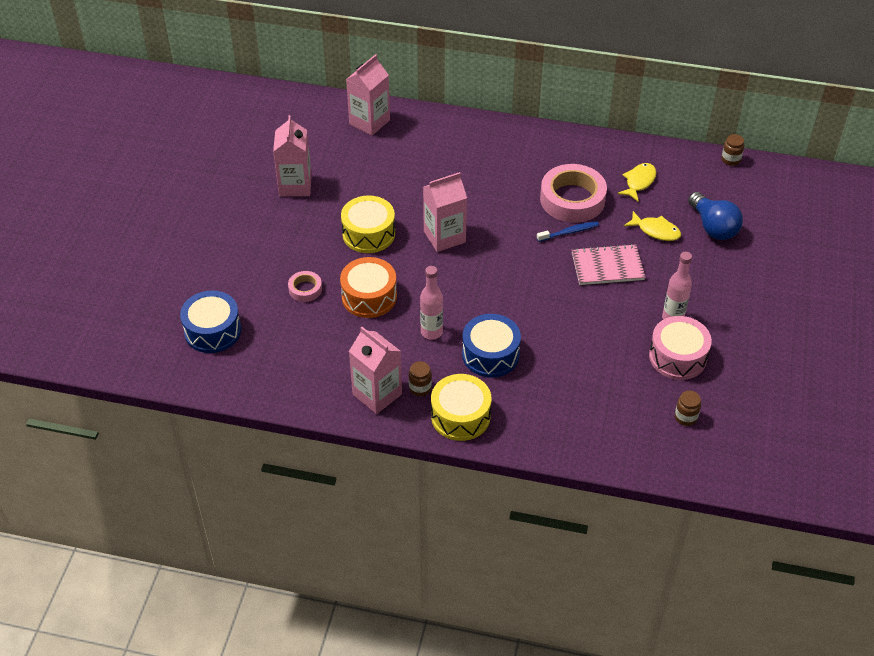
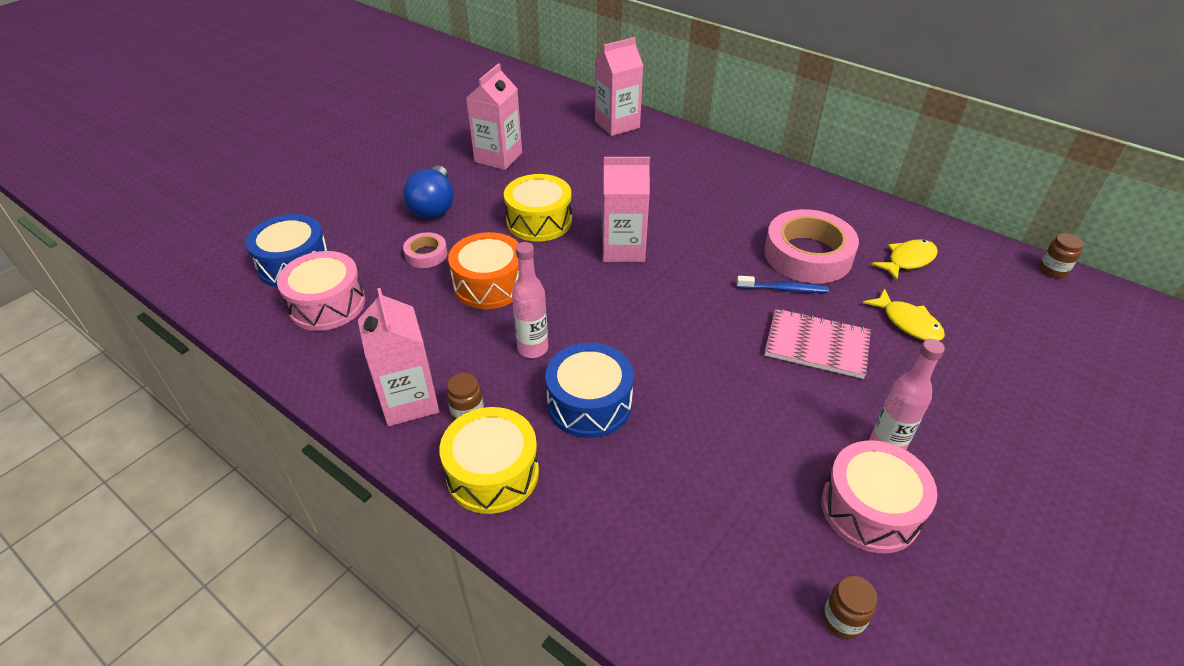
camera: 25 degrees right, 5 degrees down
blue light bulb [688,192,743,240] -> blue light bulb moved to [403,165,454,219]
none -> pink drum [277,251,365,331]

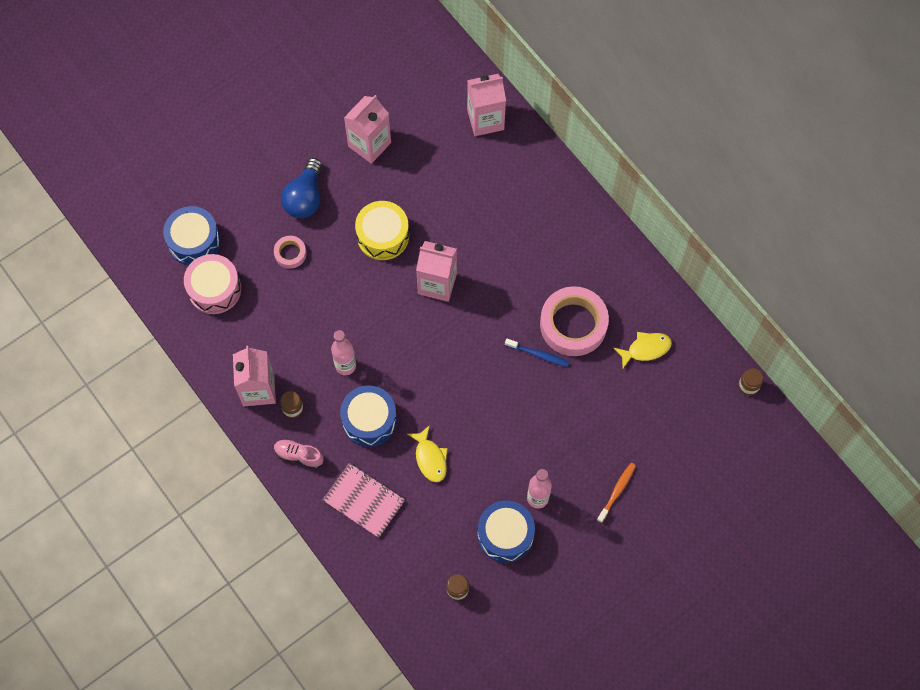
camera: 15 degrees right, 25 degrees up
yellow drum [439,407,539,514] -> pink shoe [274,439,324,469]
orange drum [448,232,519,309] -> none
pink notebook [765,308,871,379] -> pink notebook moved to [323,463,405,538]
pink drum [821,440,937,553] -> blue drum [478,500,535,563]
yellow fish [863,288,945,341] -> yellow fish moved to [408,425,448,482]
none -> orange toothbrush [597,463,636,523]

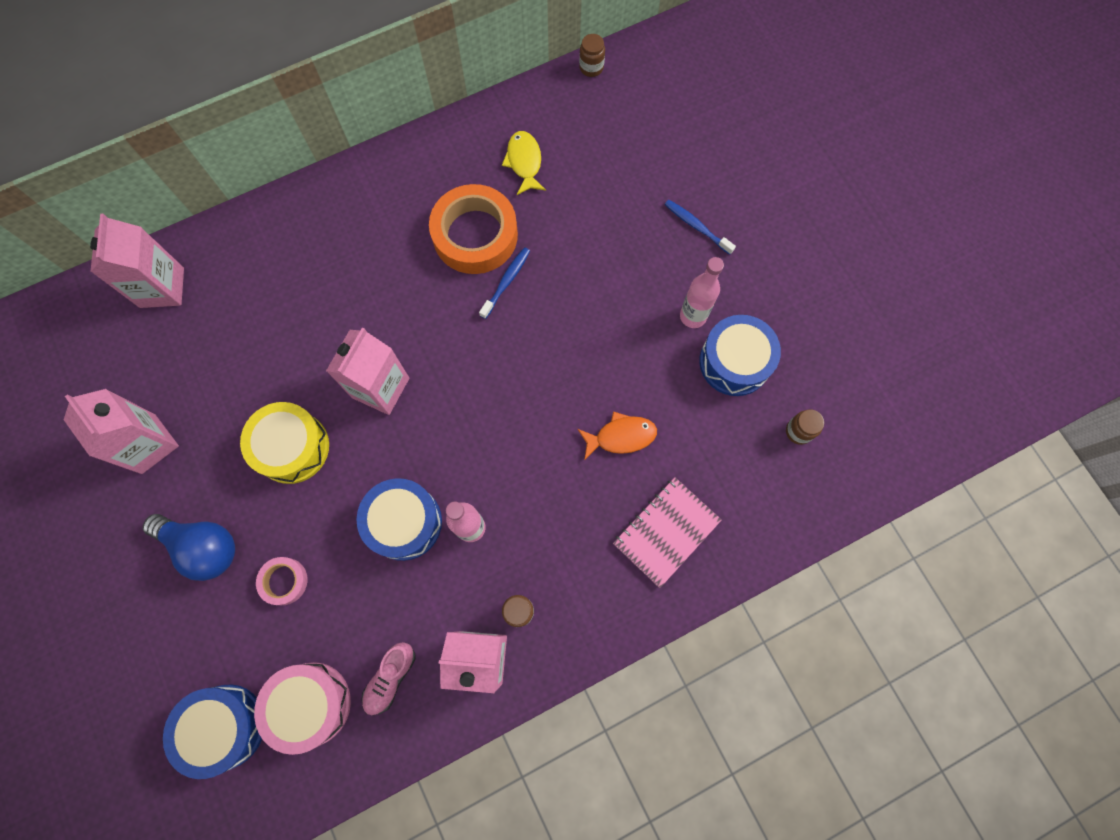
camera: 80 degrees left, 5 degrees up
pink shoe [274,439,324,469] -> pink shoe moved to [361,642,416,715]
blue drum [340,385,397,447] -> blue drum moved to [356,478,442,561]
yellow fish [408,425,448,482] -> orange fish [578,412,657,460]
pink tape [540,286,609,356] -> orange tape [429,184,518,274]
orange toothbrush [597,463,636,523] -> blue toothbrush [665,200,736,255]

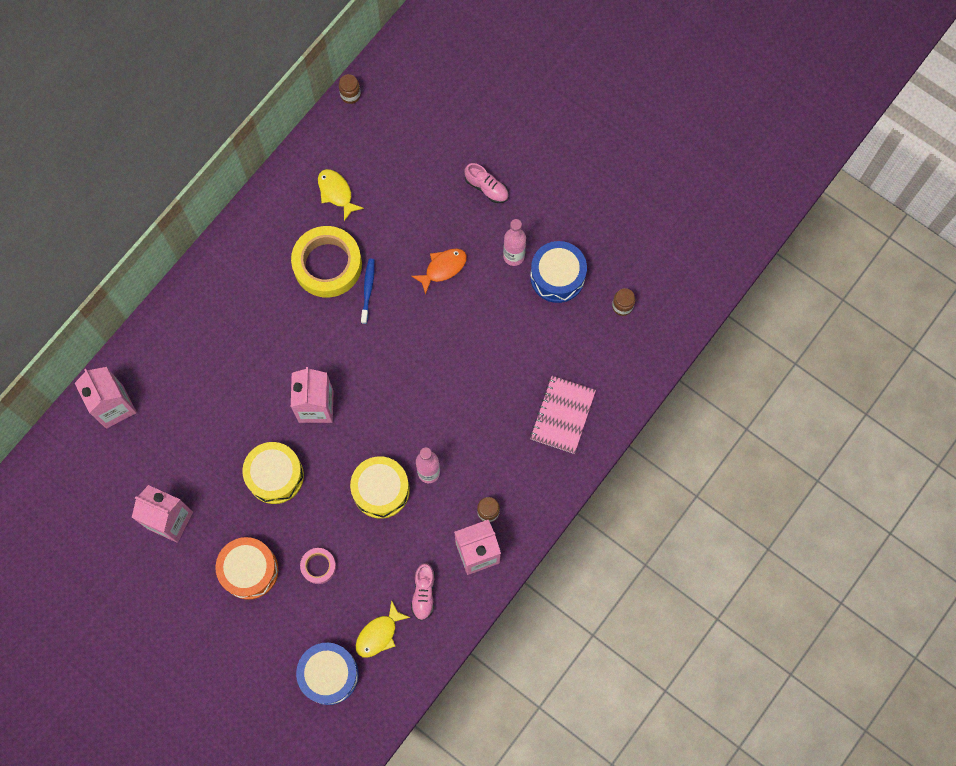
camera: 25 degrees left, 0 degrees up
blue light bulb [143,514,235,581] -> orange drum [216,537,278,600]
pink drum [254,662,351,755] -> yellow fish [356,600,411,658]
blue drum [356,478,442,561] -> yellow drum [350,456,410,519]
orange tape [429,184,518,274] -> yellow tape [291,226,362,298]
orange fish [578,412,657,460] -> orange fish moved to [411,248,467,295]
blue toothbrush [665,200,736,255] -> pink shoe [464,163,509,203]

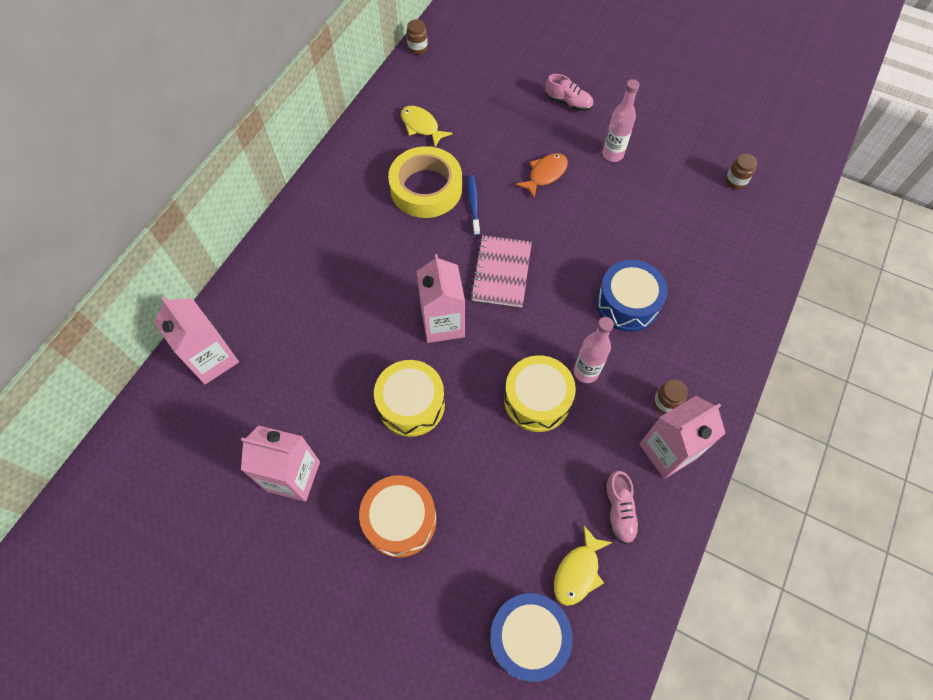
camera: 10 degrees left, 10 degrees down
pink tape [300,548,336,584] -> none
blue drum [530,241,587,303] -> blue drum moved to [596,260,668,332]
pink notebook [530,376,596,454] -> pink notebook moved to [470,235,532,307]

